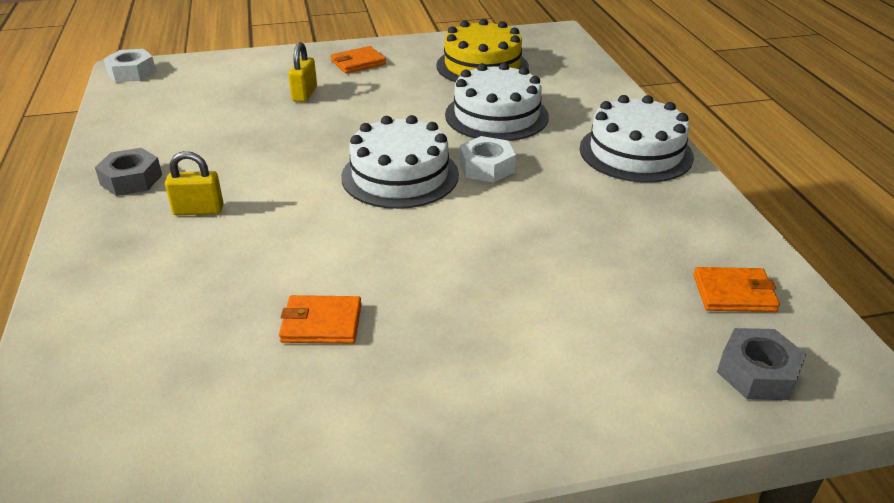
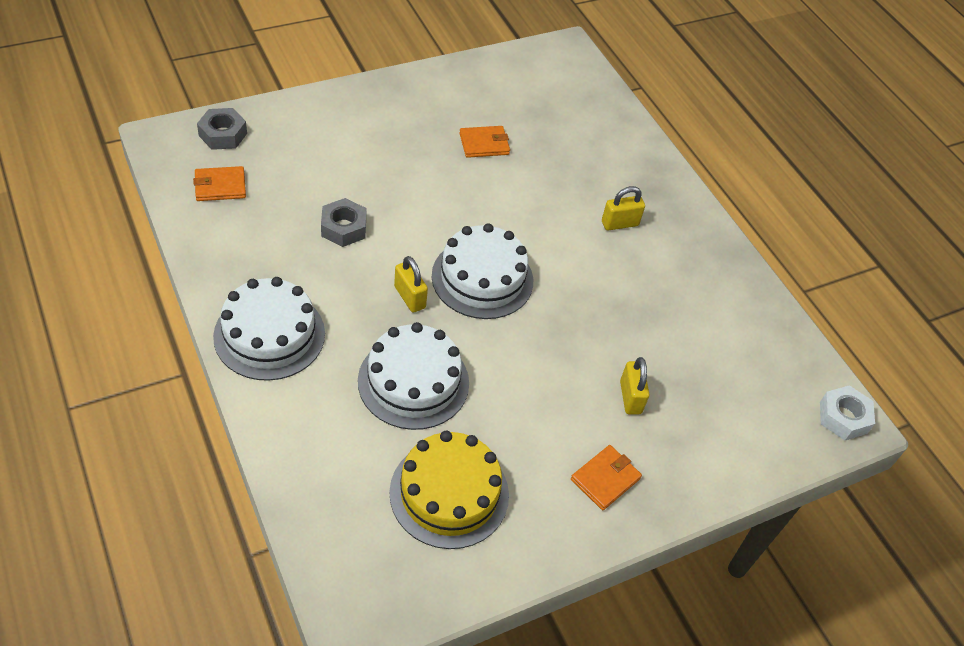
camera: 160 degrees right, 15 degrees up
grey nut [95,148,162,196] -> grey nut moved to [321,198,366,247]
white nut [459,136,516,183] -> yellow padlock [394,256,428,313]

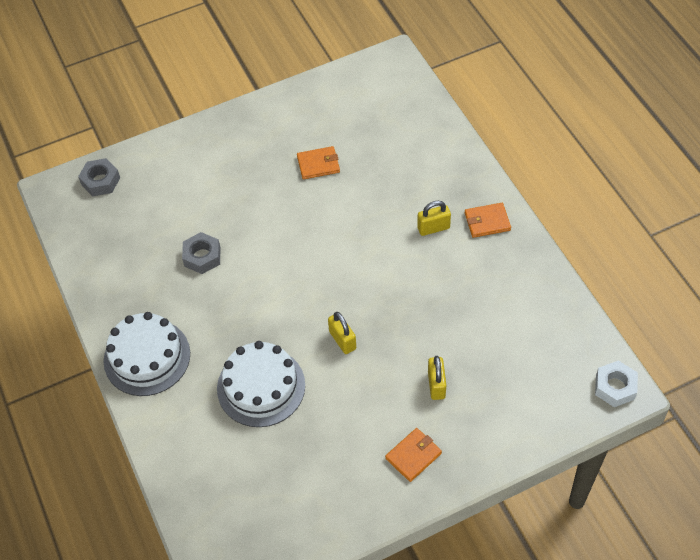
camera: 10 degrees right, 5 degrees up
orange wallet [193,166,246,201] -> orange wallet moved to [465,203,511,238]
yellow cake [389,431,509,549] -> none
yellow padlock [394,256,428,313] -> yellow padlock moved to [328,312,356,354]
white cake [432,223,533,319] -> none

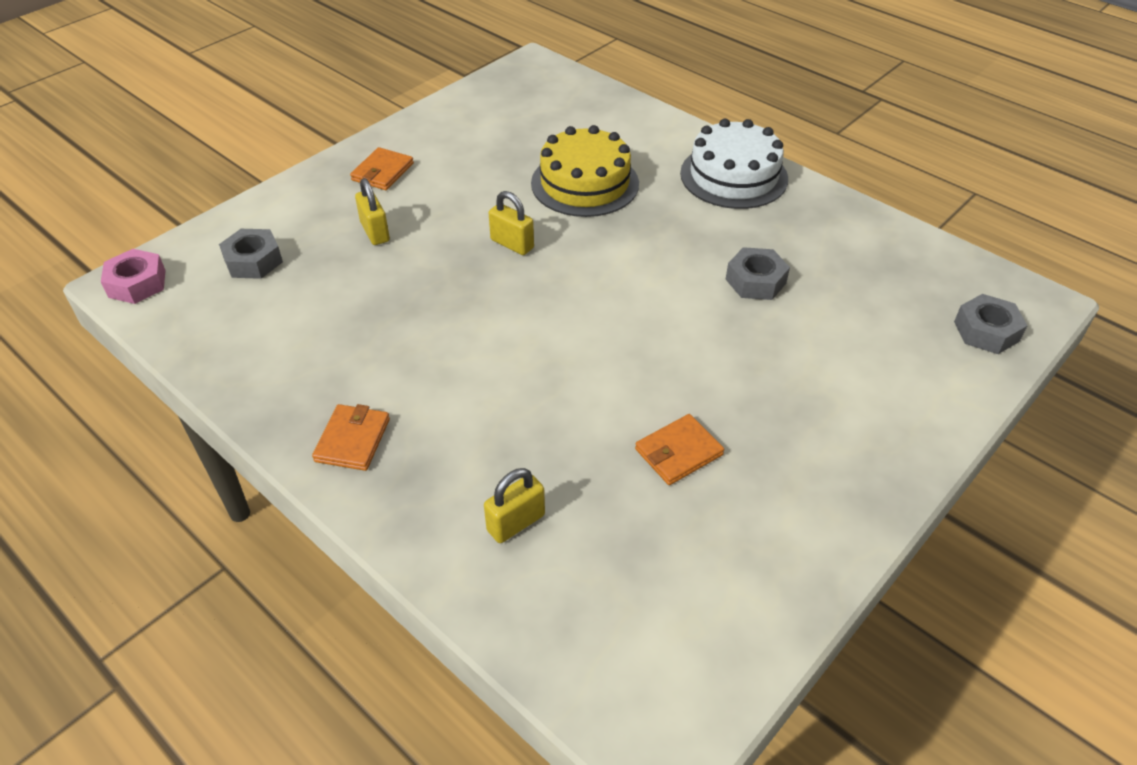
camera: 155 degrees right, 10 degrees down
white cake [217,341,305,427] -> yellow cake [531,125,639,217]
yellow padlock [417,201,451,236] -> yellow padlock moved to [484,468,545,543]
orange wallet [465,203,511,238] -> orange wallet turned 45 degrees counterclockwise [312,404,390,471]
white nut [595,360,638,407] -> pink nut [101,249,166,304]
none -> grey nut [219,229,283,279]

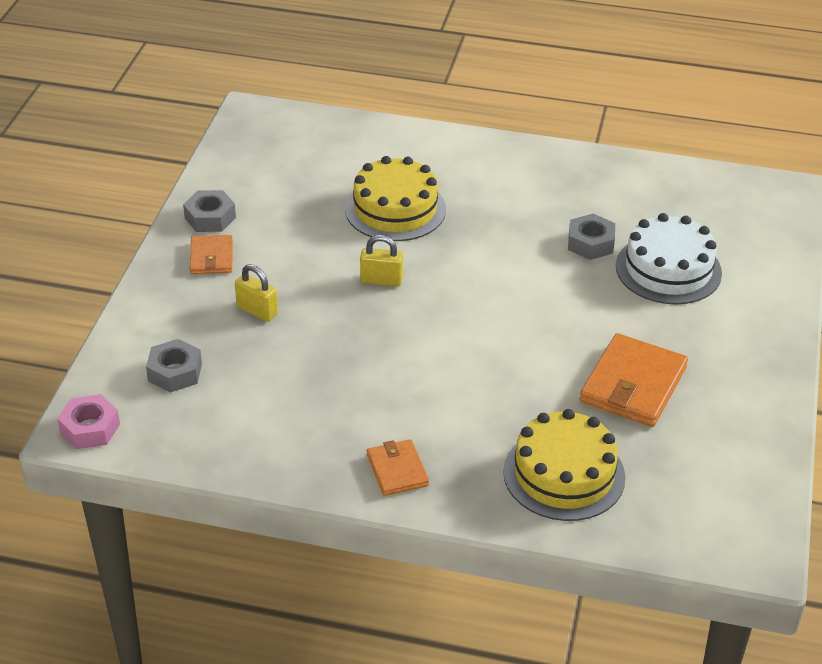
camera: 30 degrees left, 5 degrees down
yellow padlock [484,468,545,543] -> yellow cake [503,409,626,521]
orange wallet [635,414,724,485] -> orange wallet [580,333,688,427], size x1.75
white cake [680,119,788,209] -> white cake moved to [616,213,722,305]
grey nut [954,294,1028,354] -> grey nut moved to [183,190,236,232]

